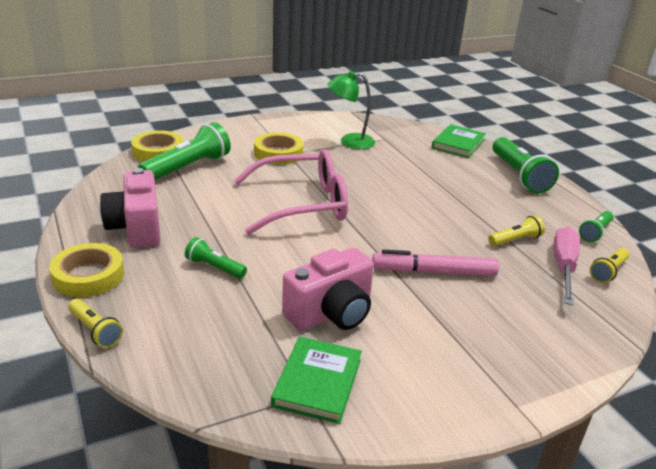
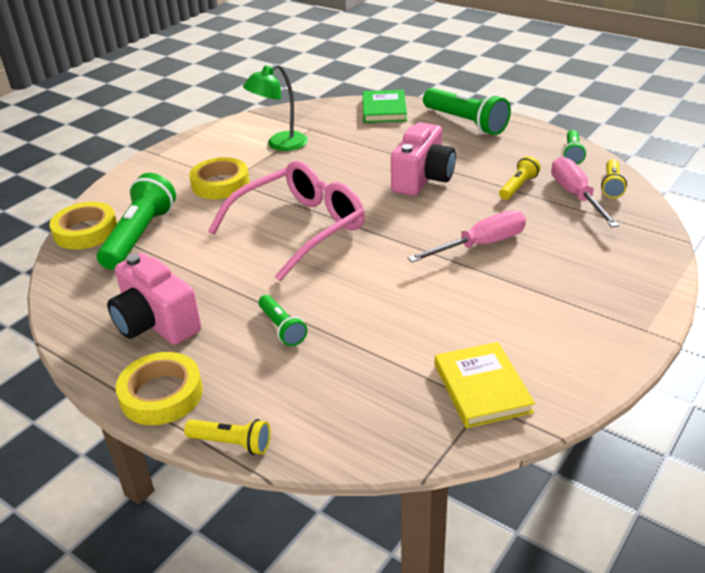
camera: 25 degrees left, 5 degrees up
green flashlight [185,237,247,279] -> green flashlight turned 120 degrees counterclockwise [258,295,307,346]
green book [271,337,362,424] -> yellow book [435,342,535,428]
pink camera [282,247,374,331] -> pink camera moved to [391,122,456,196]
pink marker [372,250,499,276] -> pink screwdriver [408,210,526,263]

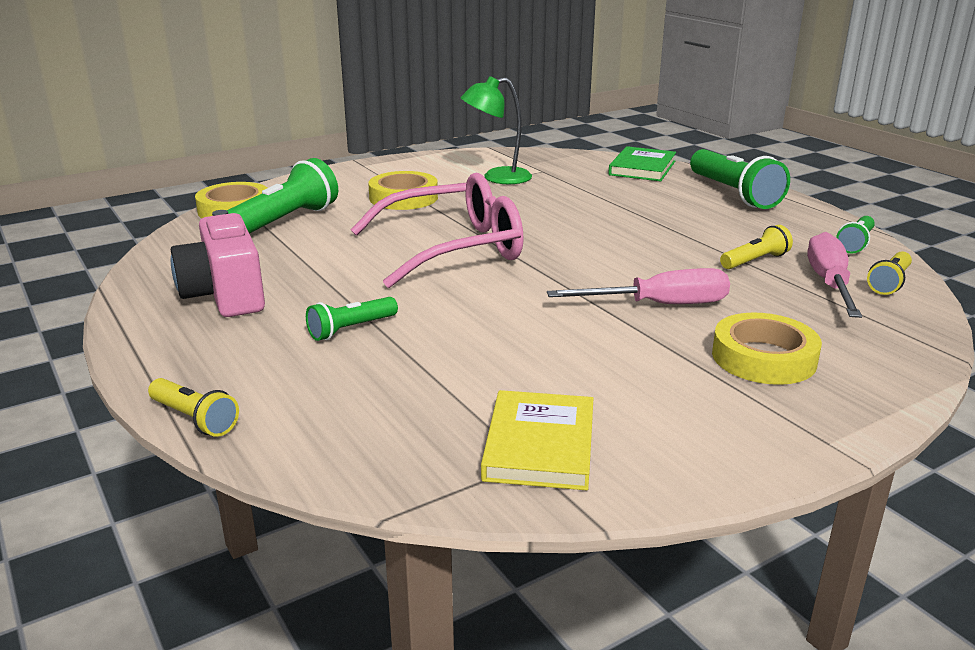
camera: 20 degrees right, 10 degrees down
yellow tape [116,352,203,425] -> yellow tape moved to [712,312,822,385]
green flashlight [258,295,307,346] -> green flashlight turned 60 degrees clockwise [306,297,398,341]
pink camera [391,122,456,196] -> none

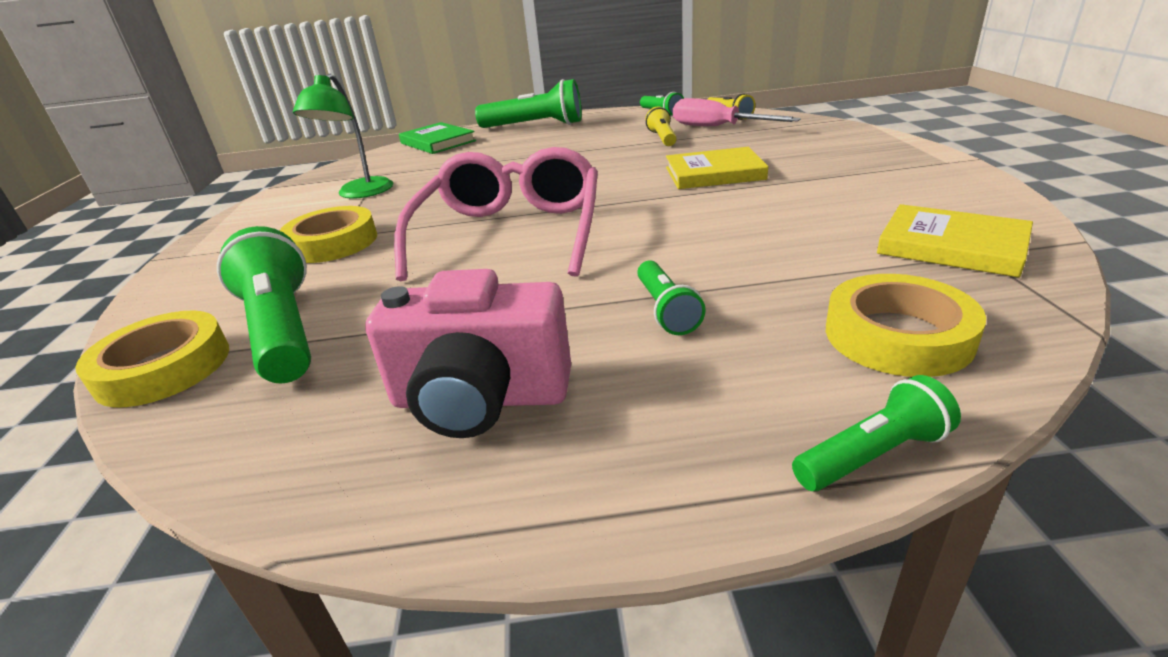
camera: 60 degrees left, 5 degrees up
yellow flashlight [148,378,239,437] -> green flashlight [792,375,961,491]
pink screwdriver [547,268,730,304] -> yellow book [666,147,768,189]
yellow tape [712,312,822,385] -> yellow tape moved to [826,274,986,377]

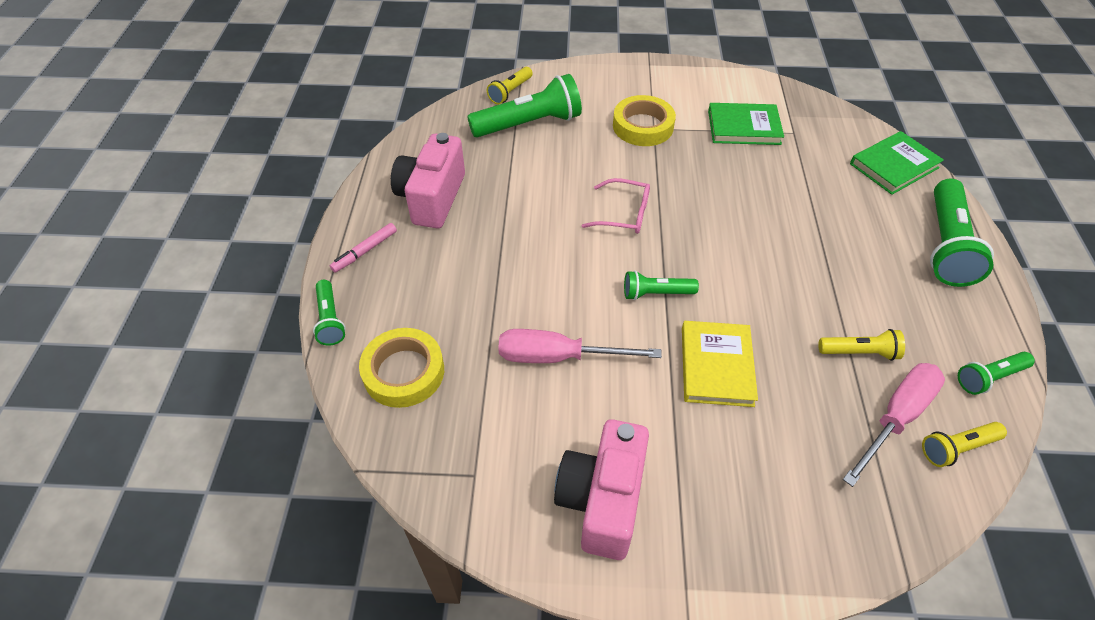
camera: 95 degrees right, 20 degrees up
yellow tape [75,311,229,407] -> yellow flashlight [487,67,533,104]
green lamp [293,73,393,199] -> green book [708,103,784,145]
pink glasses [394,147,598,281] -> pink glasses [581,178,650,234], size x0.49
green flashlight [637,260,706,335] -> green flashlight moved to [624,271,699,300]
yellow book [877,204,1033,277] -> none
none -> pink marker [330,223,397,273]
none -> pink screwdriver [498,329,662,363]
none -> pink camera [554,419,649,560]

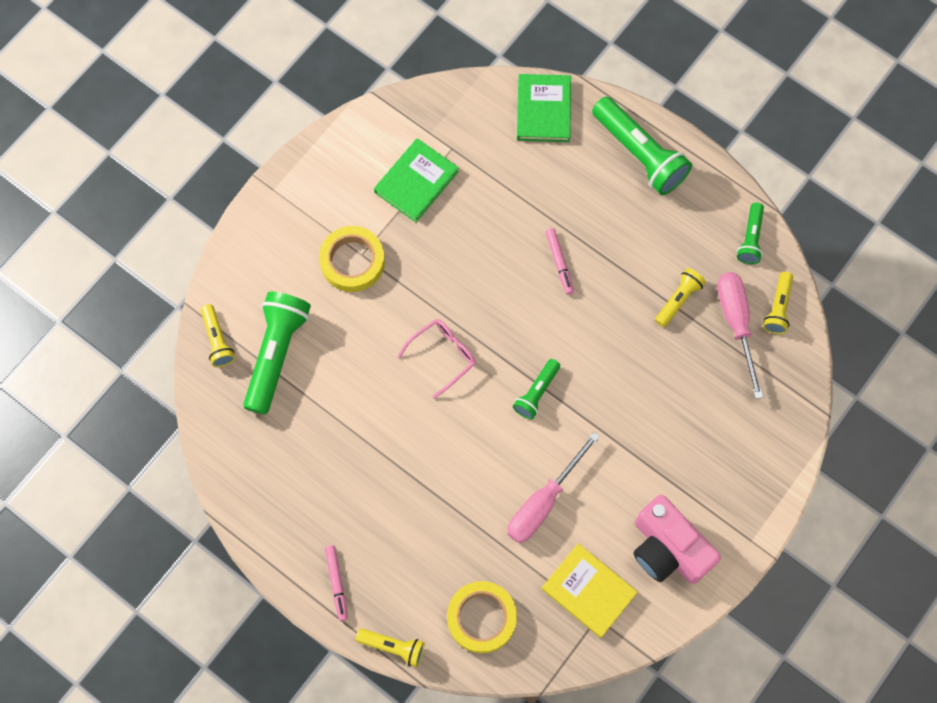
camera: 55 degrees left, 20 degrees up
green flashlight [313,280,346,345] -> yellow flashlight [356,628,425,667]
pink camera [391,133,465,228] -> none
yellow book [682,321,758,407] -> yellow book moved to [542,543,638,638]
none -> pink marker [545,228,574,295]

